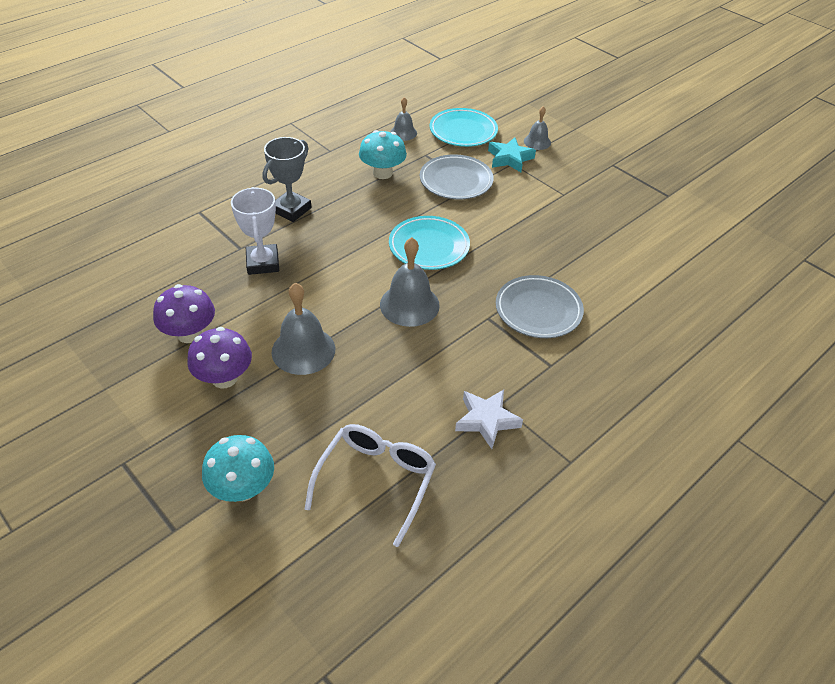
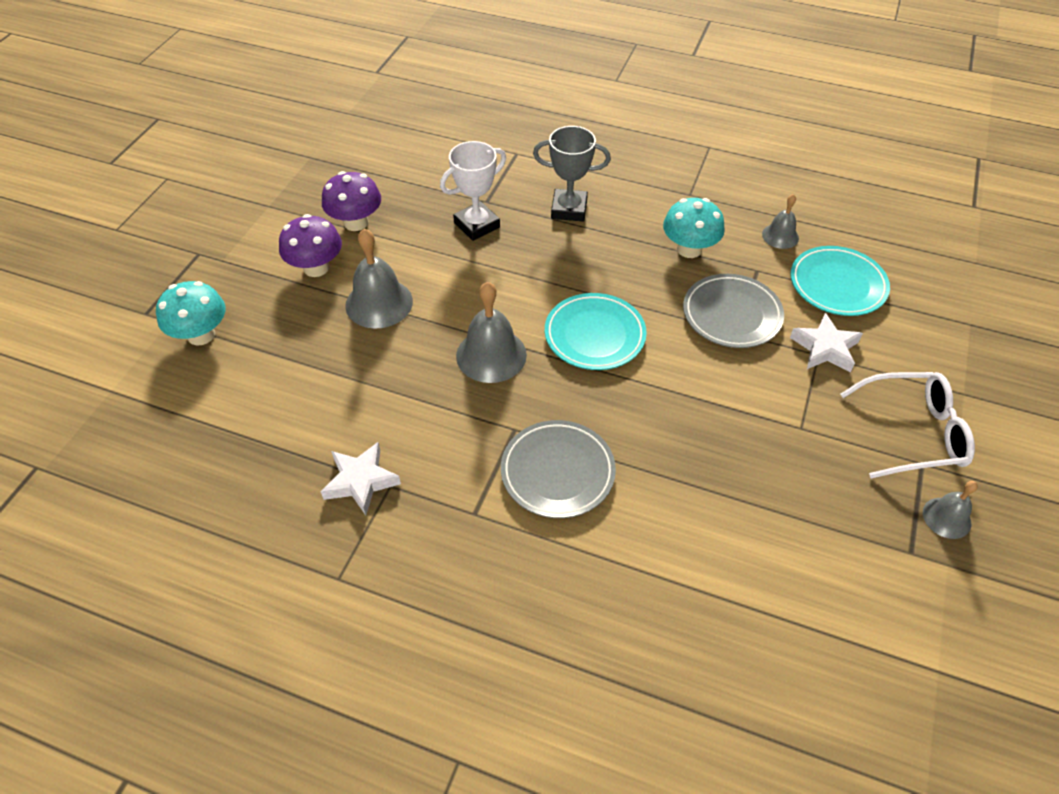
camera: 65 degrees right, 5 degrees up
white glasses [305,424,436,547] -> white glasses moved to [841,372,975,479]
turquoise star [488,137,536,172] -> white star [790,313,863,373]
grey bell [524,106,551,150] -> grey bell moved to [923,481,978,539]

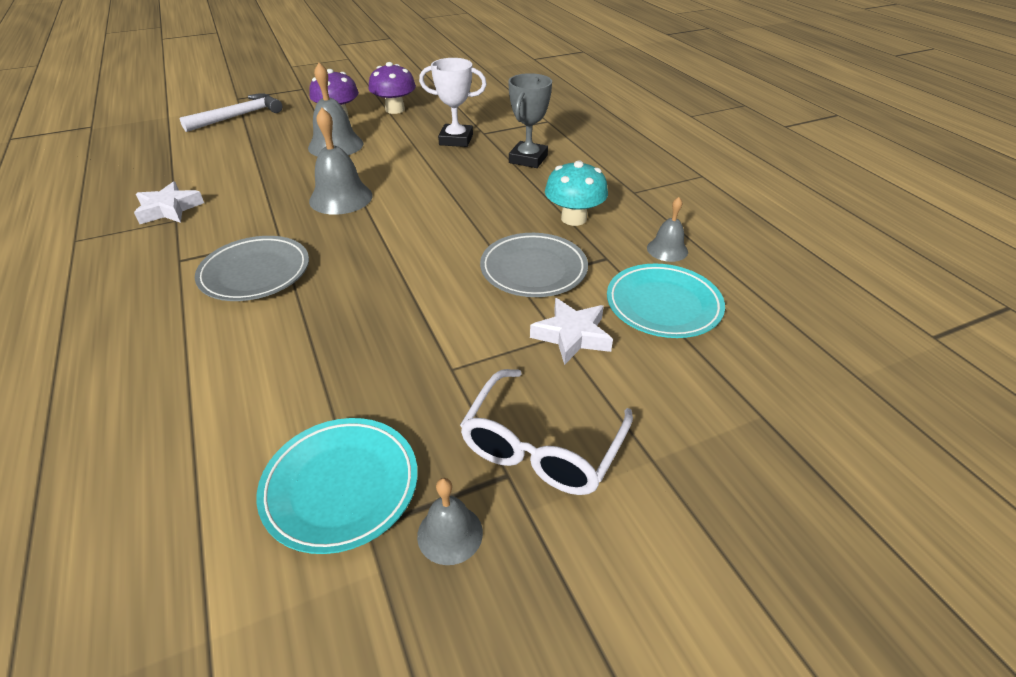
camera: 45 degrees right, 10 degrees down
turquoise mushroom [156,281,226,345] -> white hammer [180,93,283,132]
grey trophy [533,126,611,221] -> grey trophy turned 60 degrees clockwise [508,73,552,168]
turquoise plate [545,293,647,370] -> turquoise plate moved to [256,418,418,554]
white glasses [841,372,975,479] -> white glasses turned 75 degrees clockwise [460,369,633,495]

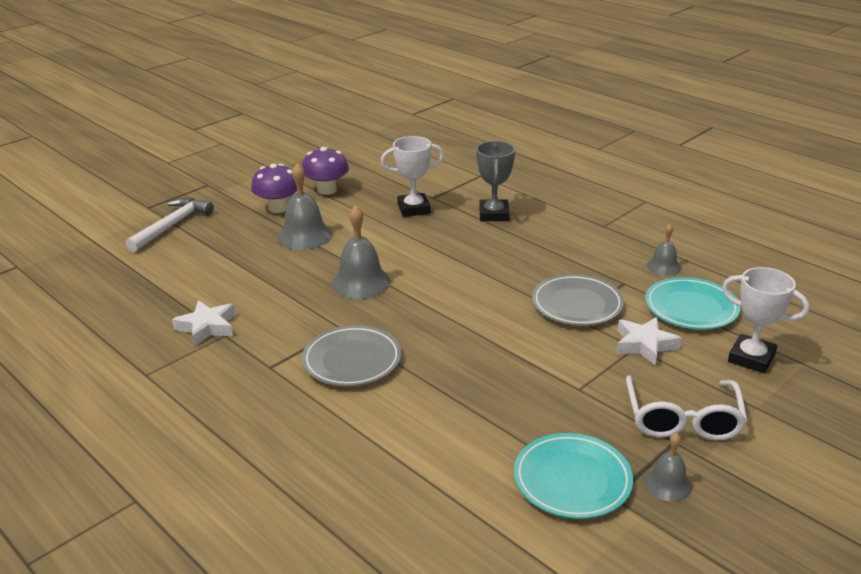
camera: 20 degrees left, 10 degrees down
turquoise mushroom [545,160,608,226] -> none
none -> white trophy [722,267,809,373]

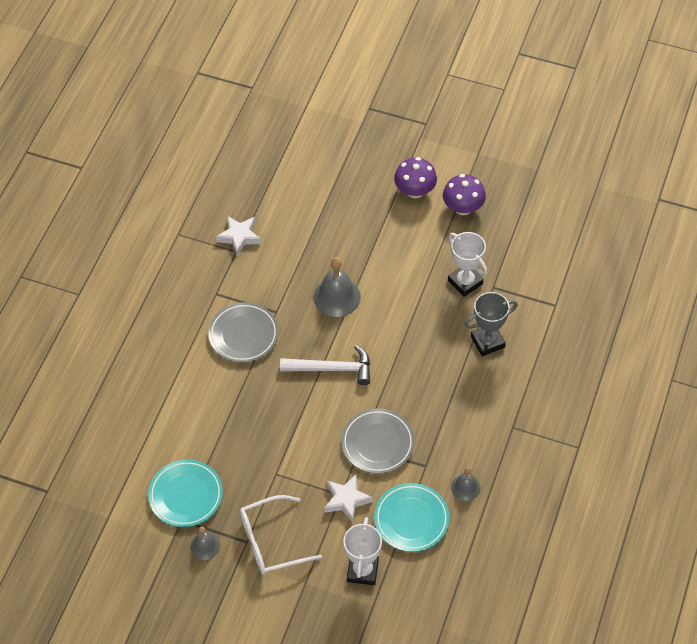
camera: 65 degrees right, 25 degrees up
white hammer [126,198,214,252] -> white hammer moved to [280,345,370,385]
grey bell [278,163,332,250] -> none

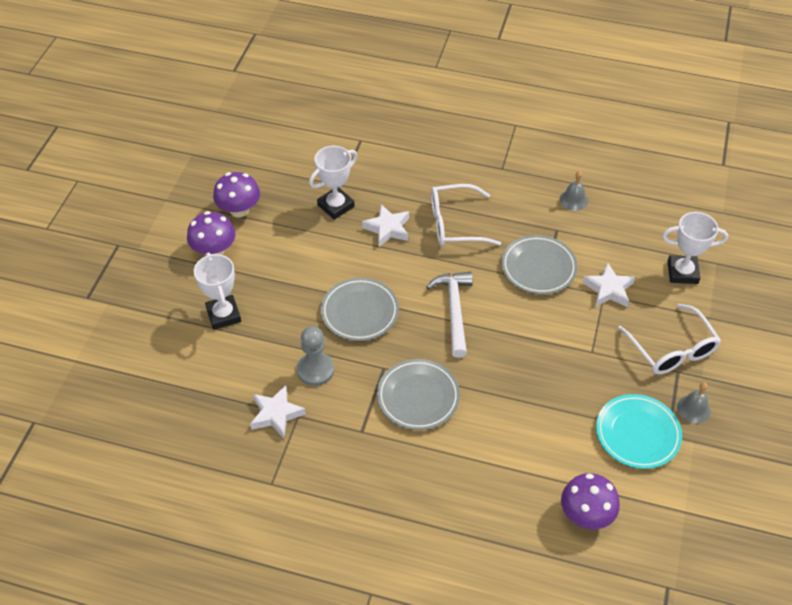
camera: 95 degrees left, 5 degrees down
grey bell [313,257,361,317] -> grey plate [321,278,399,341]
turquoise plate [374,483,449,552] -> none
grey trophy [464,292,518,356] -> none
none -> white trophy [194,252,241,330]
none -> grey pawn [297,326,334,386]
none -> white star [362,204,409,247]
none -> white glasses [431,184,501,246]
none -> purple mushroom [561,473,620,529]

